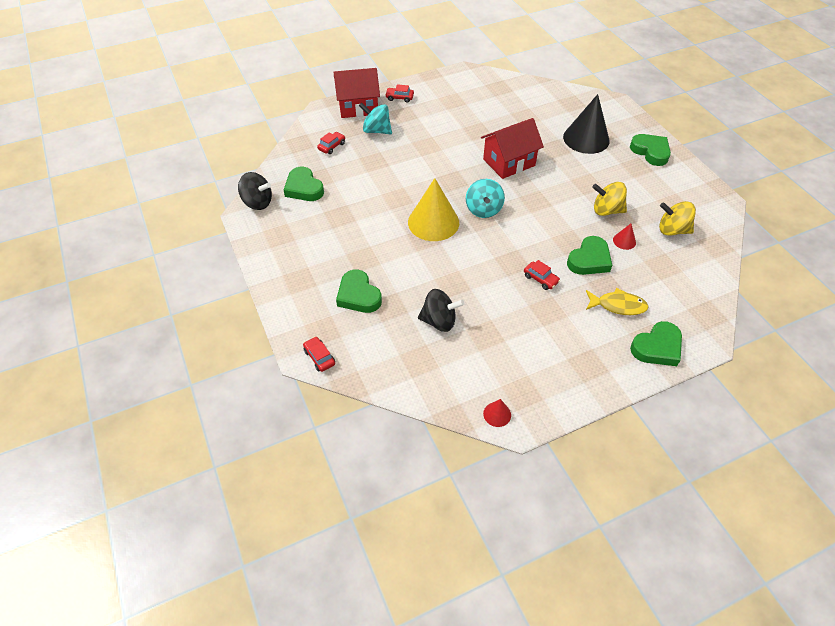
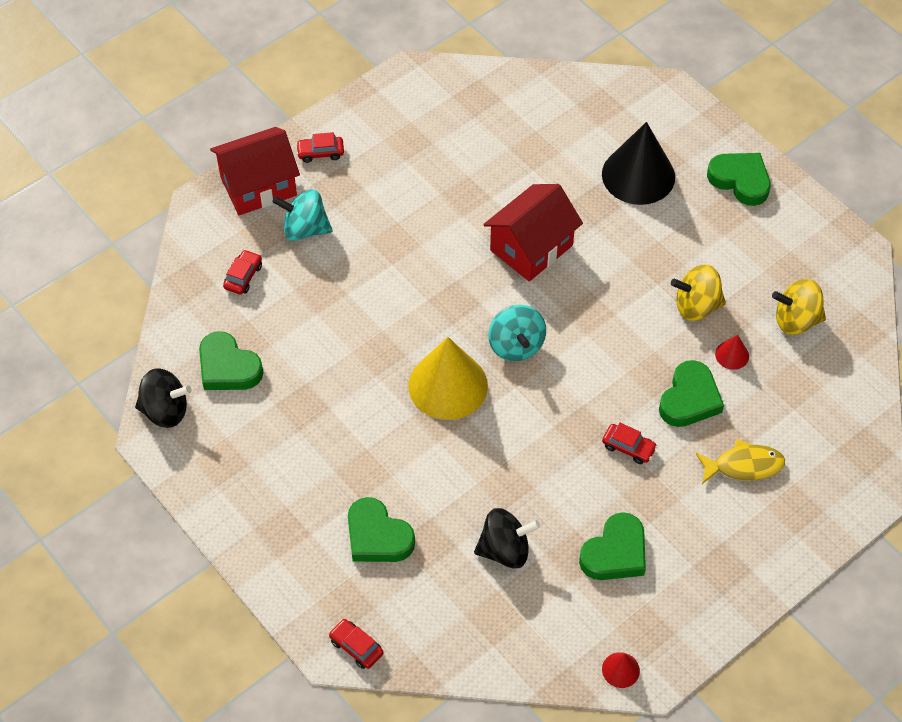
camera: 15 degrees left, 5 degrees up
green heart [630,321,682,366] -> green heart moved to [579,512,646,580]

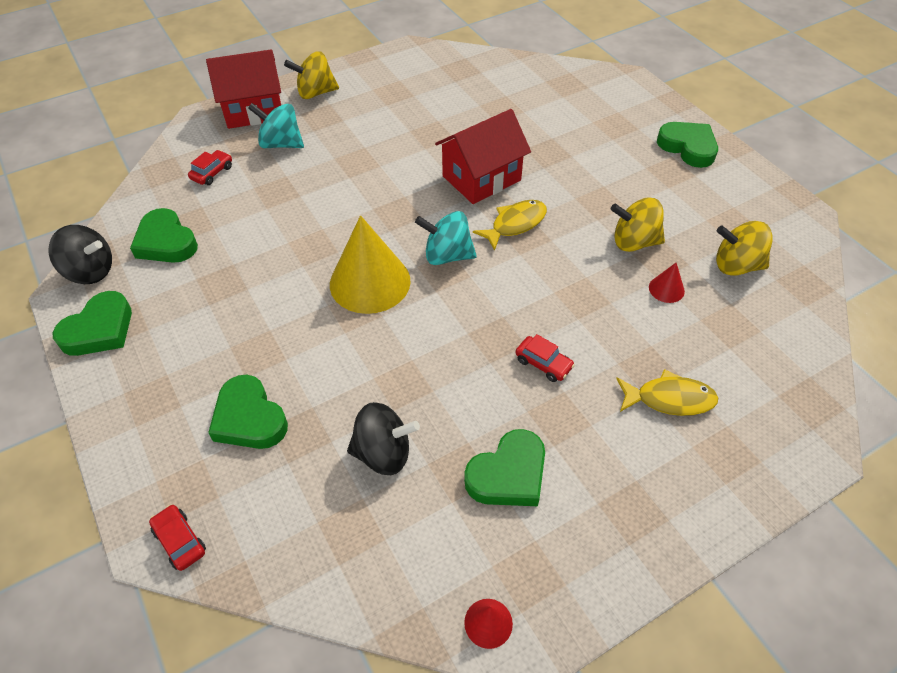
camera: 10 degrees right, 5 degrees down
red car [296,132,344,163] -> yellow spinning top [284,51,339,99]
turquoise spinning top [488,305,546,361] -> turquoise spinning top turned 105 degrees clockwise [415,211,477,265]
black cone [602,122,675,205] -> none
green heart [659,360,724,427] -> green heart moved to [52,291,132,356]
none -> yellow fish [473,200,547,251]

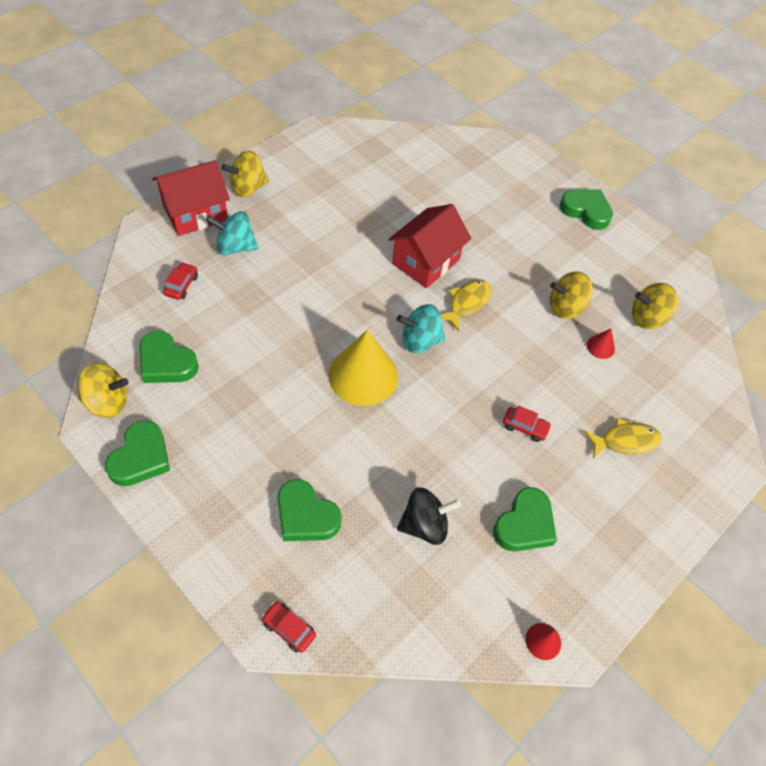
camera: 20 degrees left, 5 degrees up
black spinning top [49,225,112,284] -> yellow spinning top [77,363,129,418]

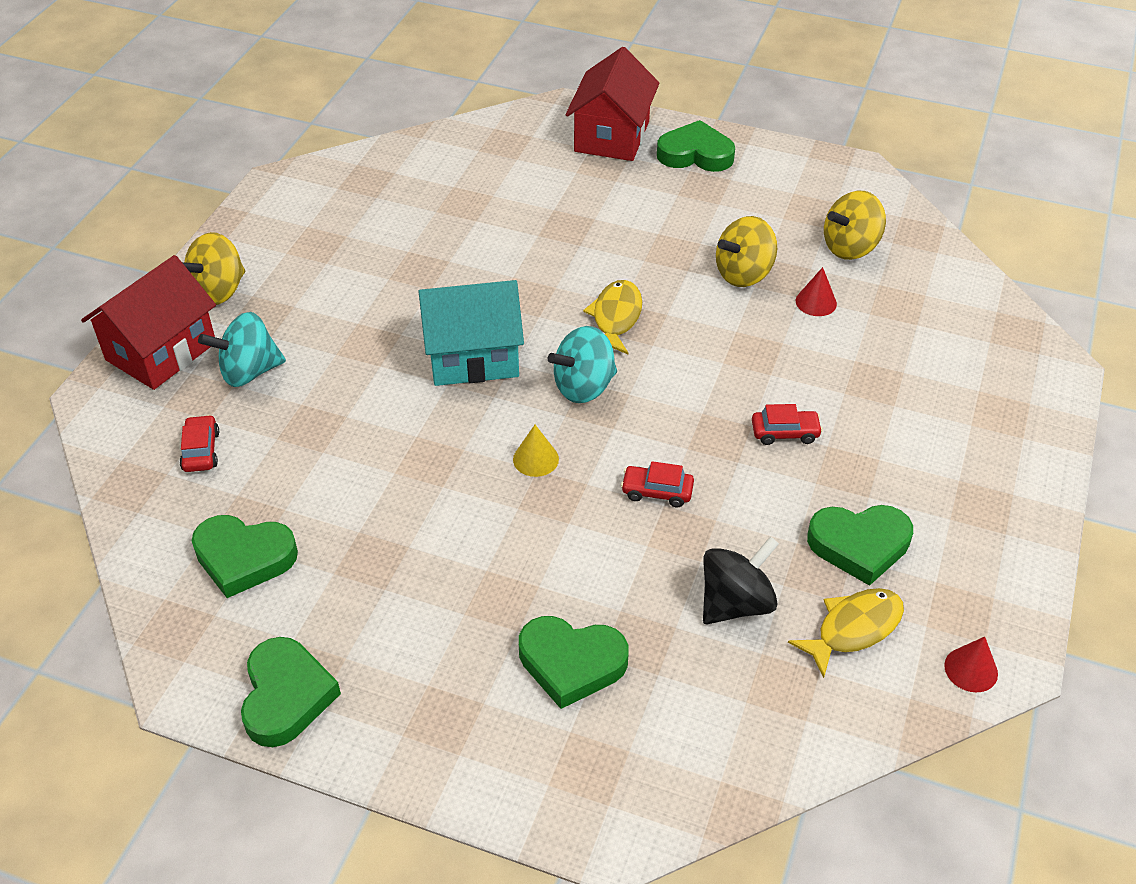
camera: 20 degrees left, 10 degrees down
yellow spinning top [77,363,129,418] -> none
red car [262,602,316,653] -> red car moved to [621,461,694,507]
yellow cone [328,330,398,406] -> yellow cone [513,425,559,477], size x0.43
red house [388,204,472,288] -> red house moved to [566,47,659,161]
green heart [493,487,557,551] -> green heart turned 75 degrees clockwise [807,505,913,586]
yellow fish [584,418,662,459] -> yellow fish moved to [788,588,904,678]
none -> turquoise house [418,280,524,386]

